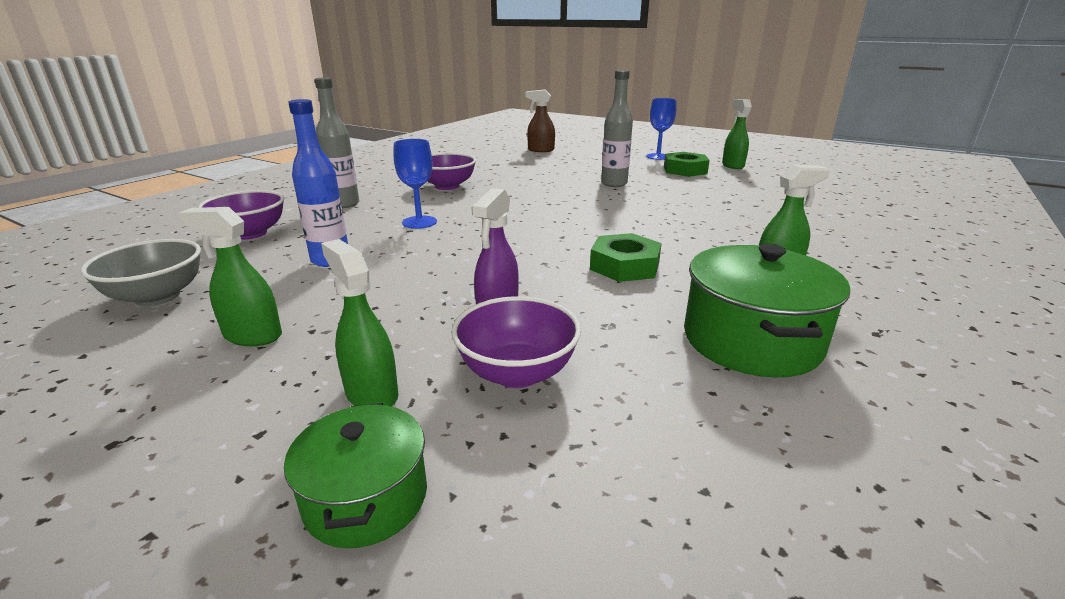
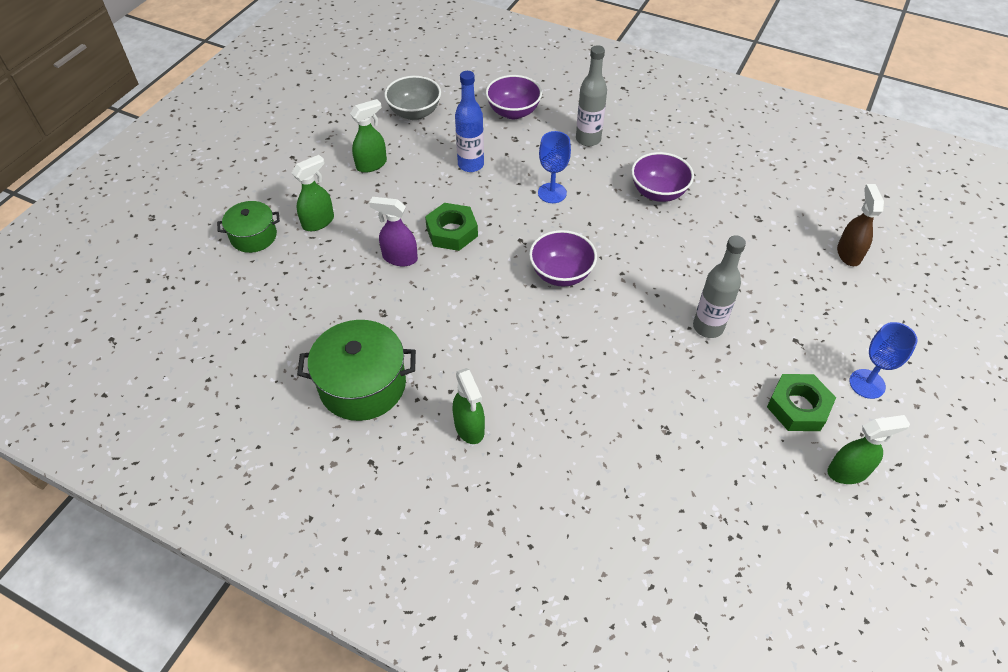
camera: 85 degrees right, 25 degrees up
green spray bottle [179,207,282,346] -> green spray bottle turned 45 degrees clockwise [350,99,387,173]
purple bowl [451,296,581,388] -> purple bowl moved to [529,230,597,287]
green nut [590,233,662,282] -> green nut moved to [425,203,478,251]

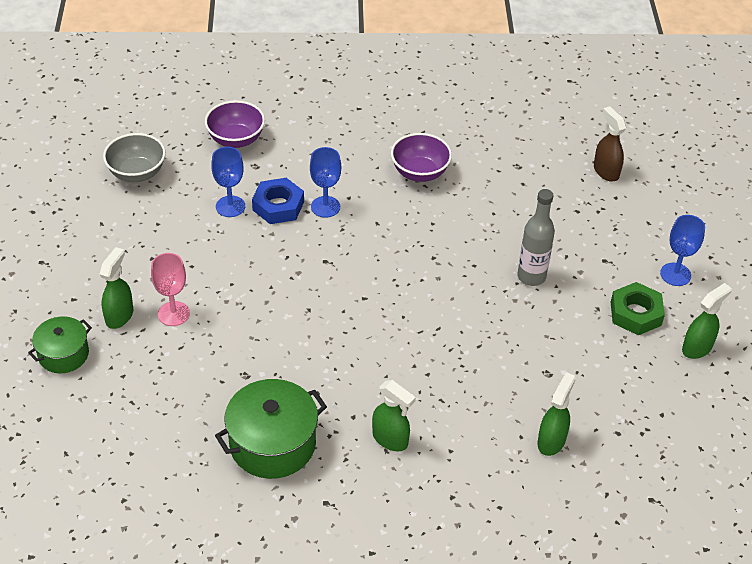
camera: 30 degrees left, 5 degrees down
green spray bottle [350,99,387,173] -> green spray bottle moved to [537,372,576,456]
purple spray bottle [369,197,418,266] -> none
green nut [425,203,478,251] -> none
blue bottle [455,71,484,172] -> blue goblet [211,147,245,217]
purple bowl [529,230,597,287] -> none
grey bottle [576,45,607,146] -> none
none -> pink goblet [151,253,190,326]
none -> blue nut [252,178,304,224]

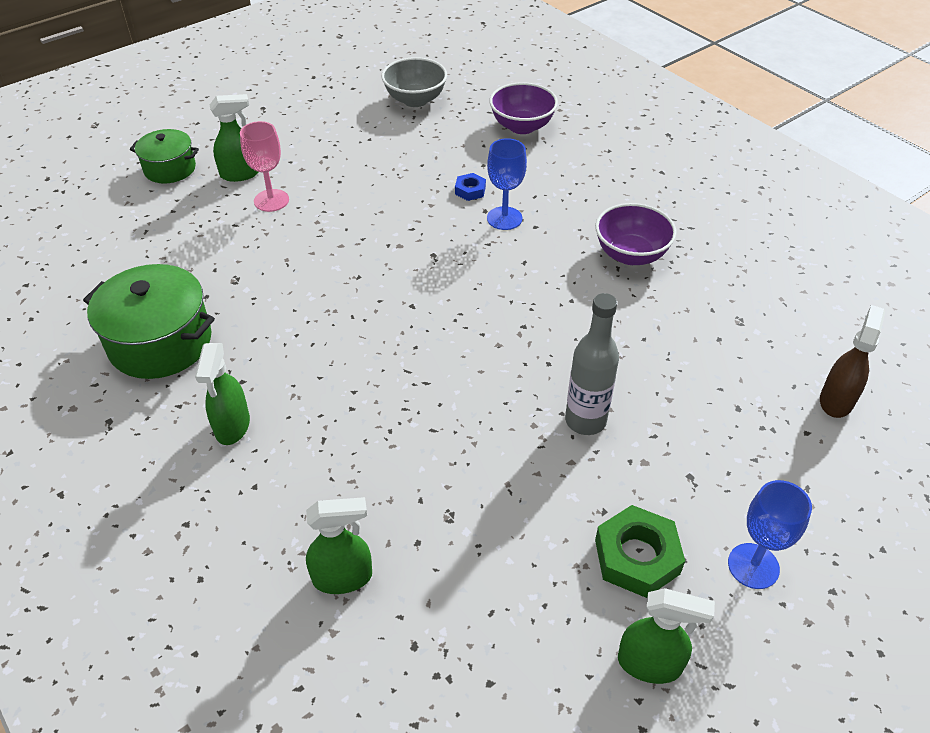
camera: 55 degrees right, 0 degrees up
blue goblet [211,147,245,217] -> none
blue nut [252,178,304,224] -> blue nut [455,173,486,201], size x0.54

